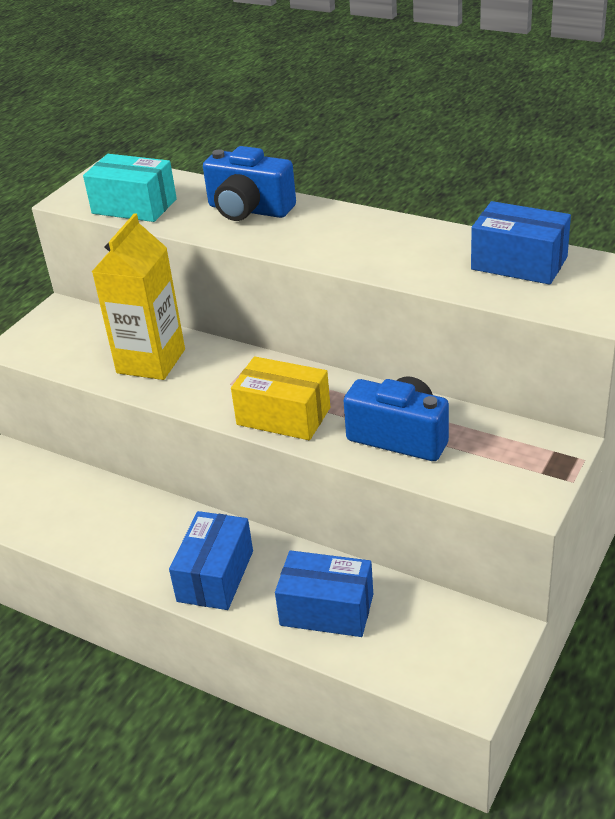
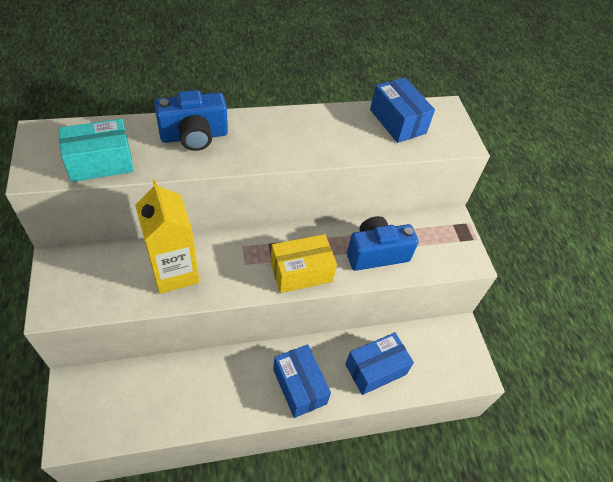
camera: 50 degrees left, 15 degrees up
blue box [471,201,571,285] -> blue box turned 75 degrees clockwise [370,77,435,143]

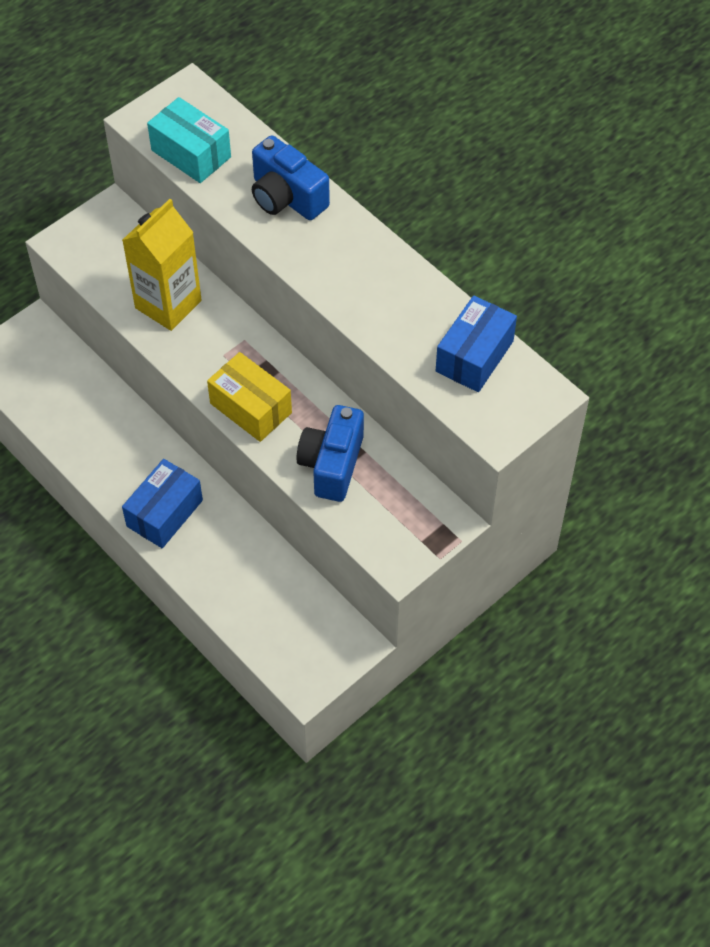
camera: 65 degrees right, 5 degrees up
blue box [345,332,414,395] -> none
blue camera [347,216,419,271] -> blue camera turned 120 degrees counterclockwise [296,405,364,502]

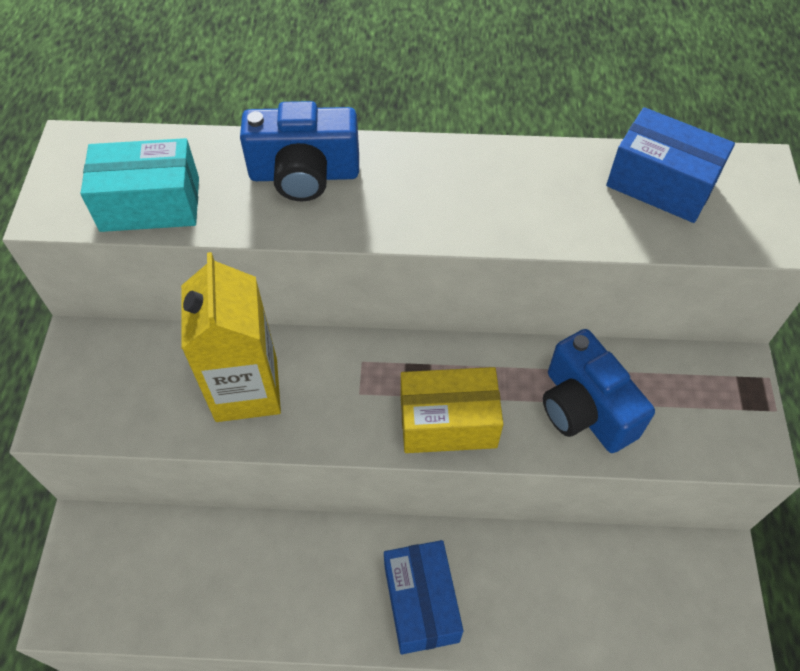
camera: 45 degrees left, 0 degrees up
blue box [436,295,517,392] -> blue box turned 45 degrees counterclockwise [606,107,735,223]

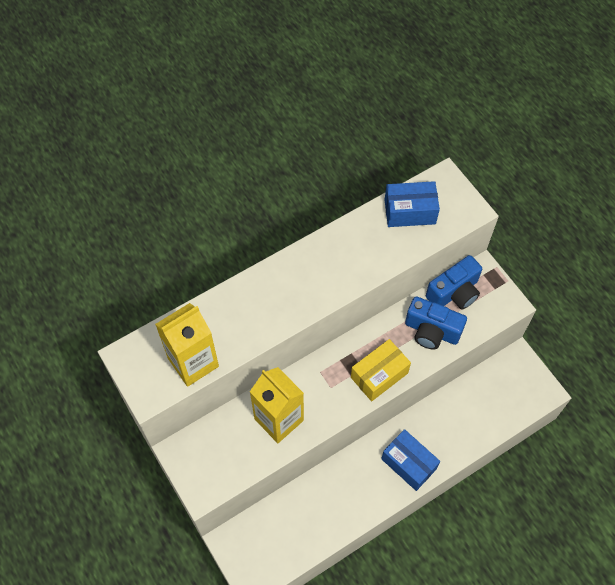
camera: 35 degrees left, 5 degrees up
turquoise box [80,138,199,232] -> yellow carton [155,303,219,387]
blue camera [240,101,359,201] -> blue camera moved to [426,255,482,310]

